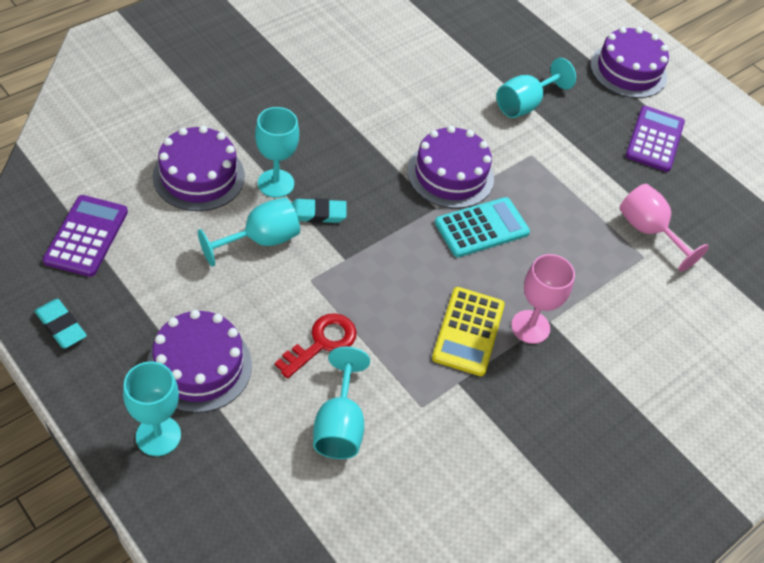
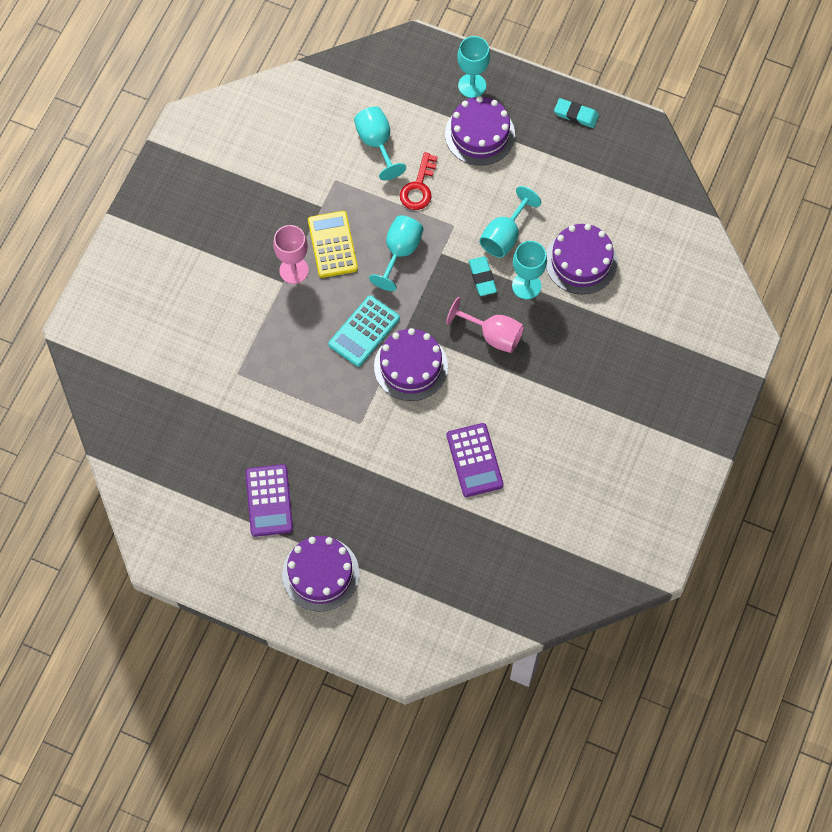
camera: 160 degrees right, 15 degrees up
purple calculator [43,195,128,277] -> purple calculator moved to [447,423,504,497]
turquoise eraser [291,198,347,223] -> turquoise eraser turned 75 degrees counterclockwise [469,256,497,296]
turquoise goblet [496,58,576,118] -> turquoise goblet moved to [369,215,424,291]
pink goblet [620,184,709,272] -> pink goblet moved to [446,297,524,353]

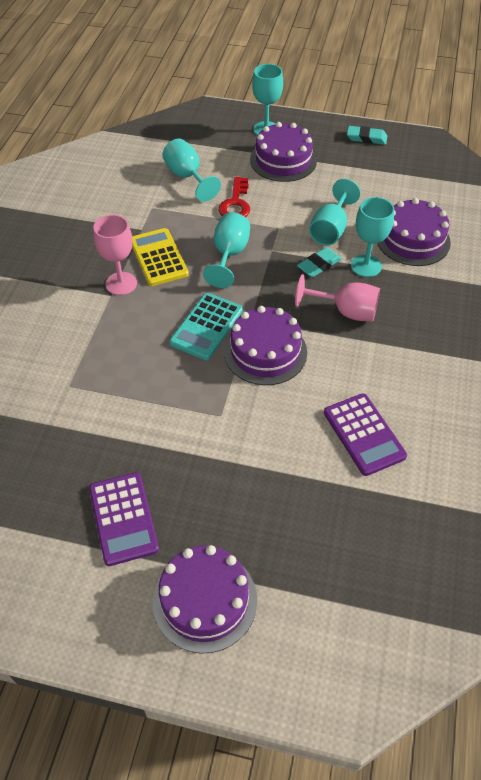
camera: 10 degrees left, 15 degrees down
turquoise eraser [469,256,497,296] -> turquoise eraser turned 75 degrees clockwise [297,247,342,277]

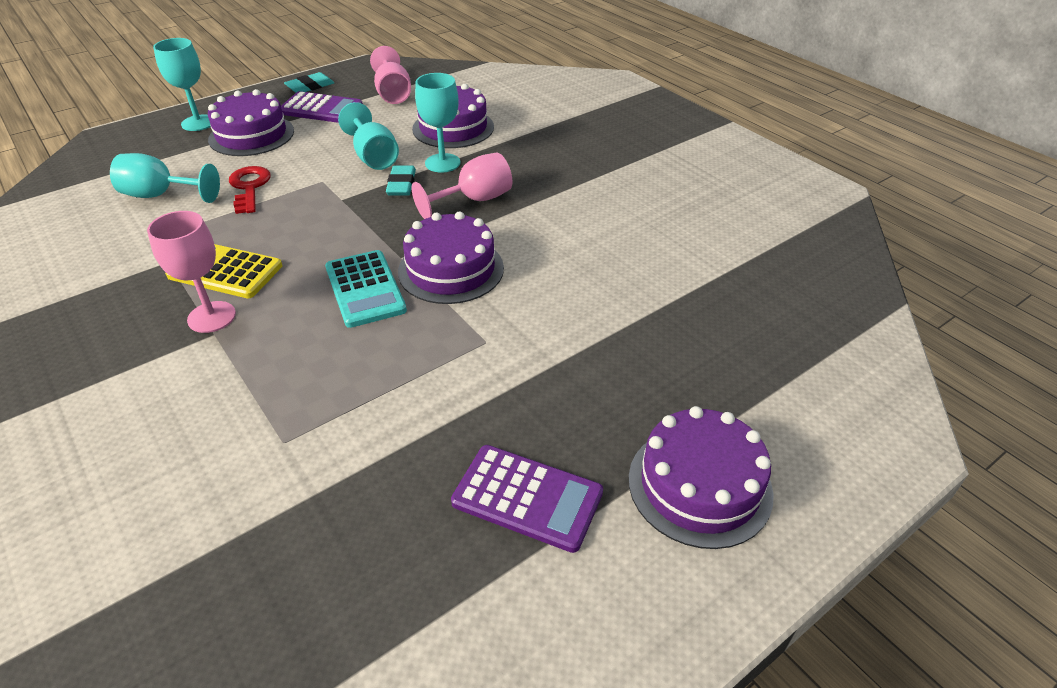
camera: 50 degrees left, 10 degrees down
turquoise goblet [203,212,250,288] -> none
red key [218,177,250,217] -> red key turned 150 degrees counterclockwise [229,166,271,214]
purple calculator [324,393,407,476] -> purple calculator moved to [281,91,363,123]
none -> pink goblet [370,46,411,104]

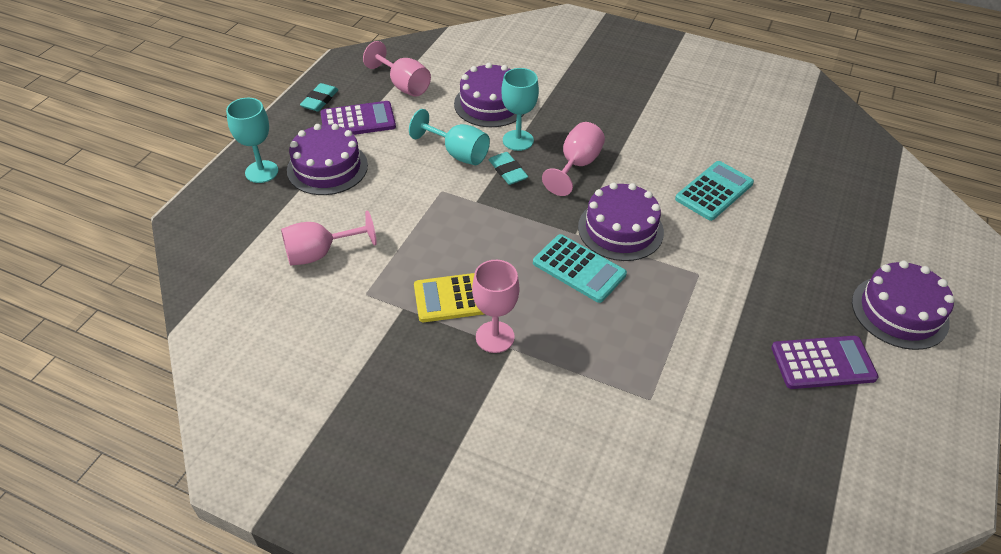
camera: 30 degrees left, 5 degrees up
turquoise goblet [110,153,220,203] -> pink goblet [281,210,377,266]
red key [229,166,271,214] -> none
none -> turquoise calculator [675,161,754,221]

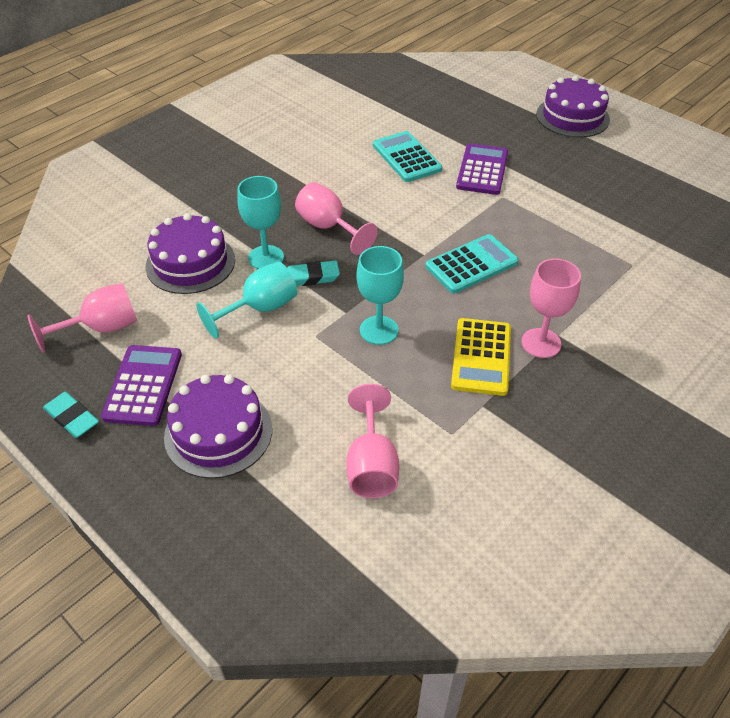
camera: 70 degrees left, 0 degrees up
turquoise goblet [226,98,278,183] -> turquoise goblet moved to [356,246,404,345]
purple cake [578,182,664,261] -> none
purple calculator [771,336,879,389] -> purple calculator moved to [456,143,508,195]

